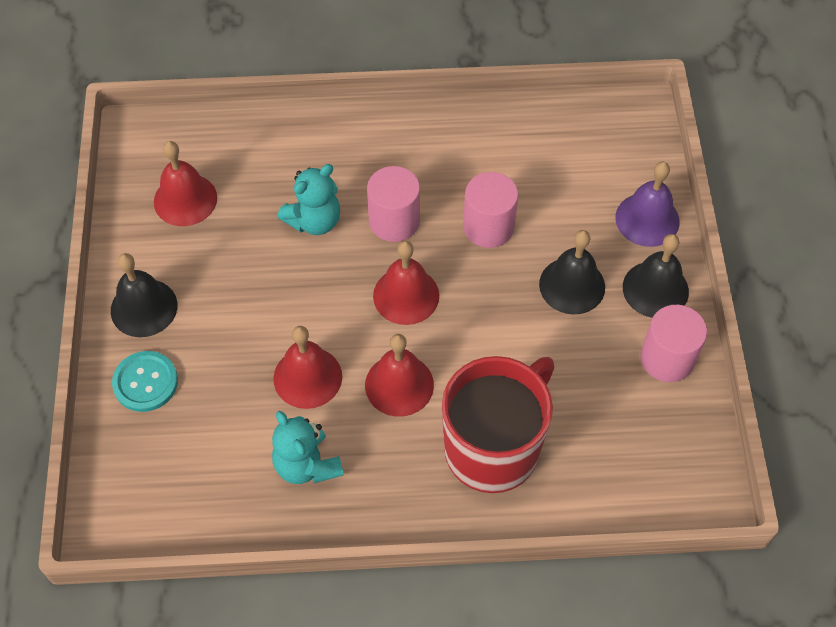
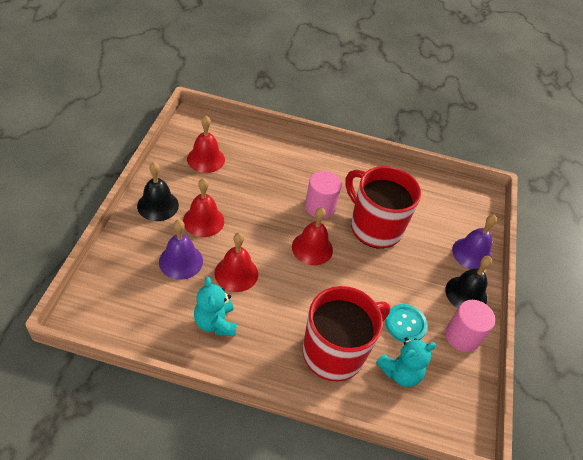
camera: 10 degrees right, 10 degrees down
turquoise button [112,351,178,412] -> turquoise button moved to [385,304,428,342]
turquoise teddy bear [278,164,340,235] -> turquoise teddy bear moved to [376,337,436,387]
red bell [365,334,434,417] -> red bell moved to [183,178,224,237]
pink cylinder [463,172,518,248] -> red mug [345,166,421,249]
black bell [539,230,605,315] -> none
none -> purple bell [159,220,203,280]

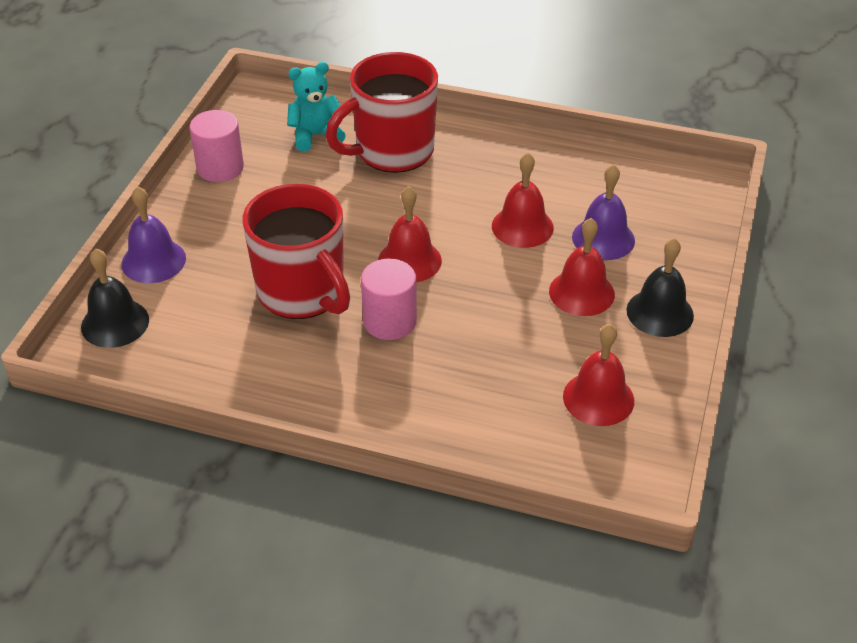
camera: 170 degrees left, 5 degrees down
turquoise teddy bear [194,277,237,336] -> none
turquoise button [385,304,428,342] -> none
black bell [445,256,492,308] -> black bell moved to [81,248,149,348]

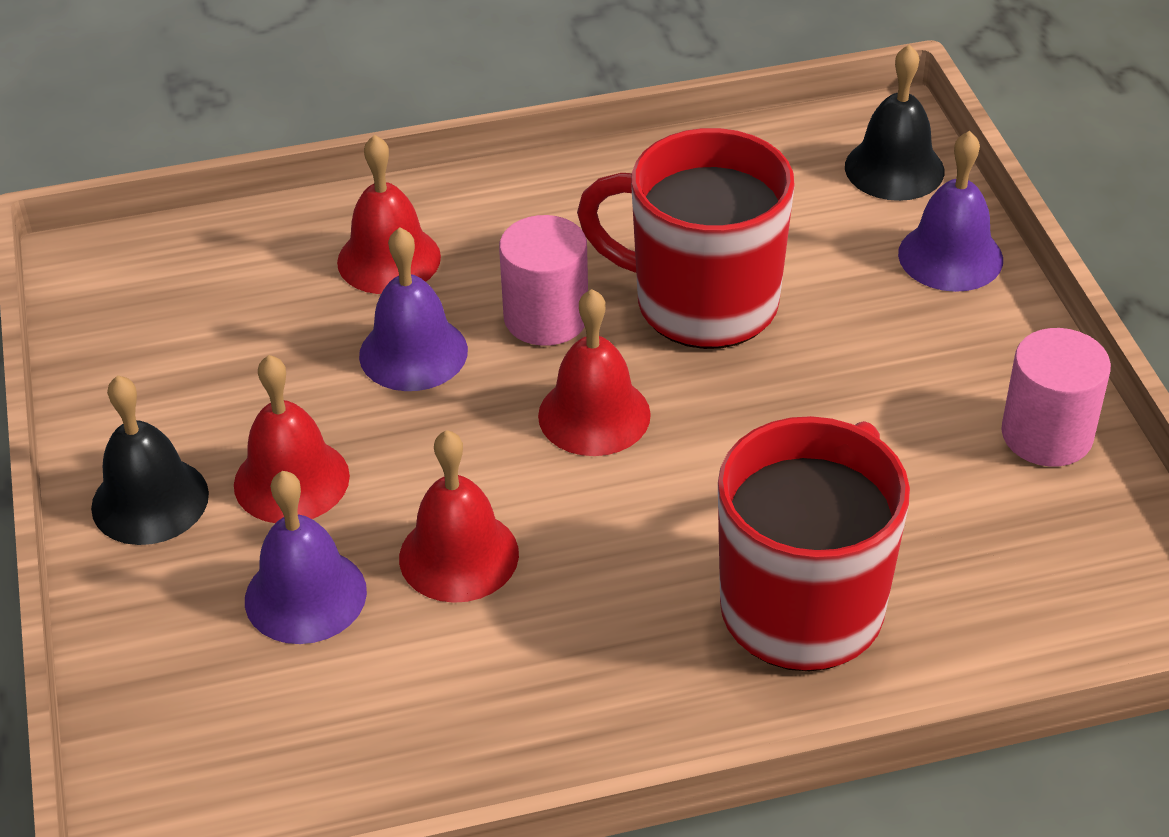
camera: 150 degrees right, 0 degrees up
turquoise teddy bear [287,62,346,152] -> none
red bell [563,324,634,426] -> red bell moved to [337,135,441,294]
none -> purple bell [359,227,468,391]

